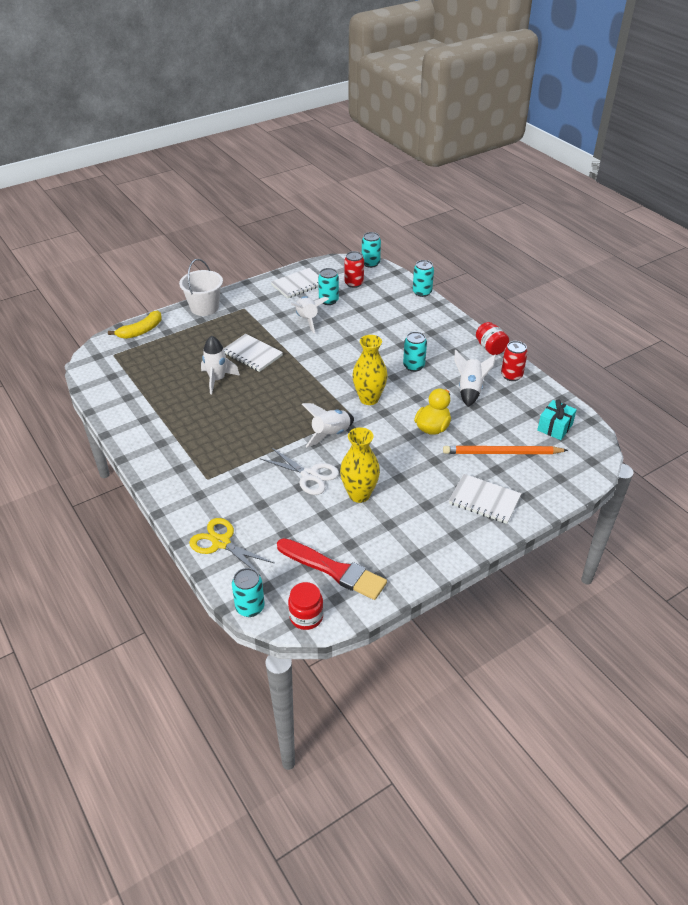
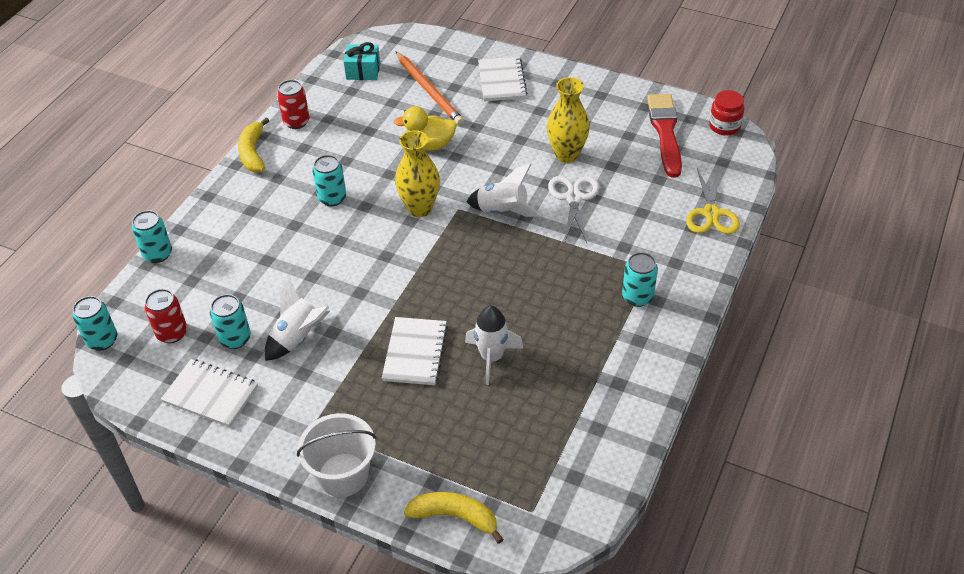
camera: 120 degrees left, 5 degrees up
turquoise can [232,568,265,617] -> turquoise can moved to [622,252,658,307]
white rocket [455,350,496,407] -> none
red jar [476,322,509,355] -> yellow banana [238,117,269,172]

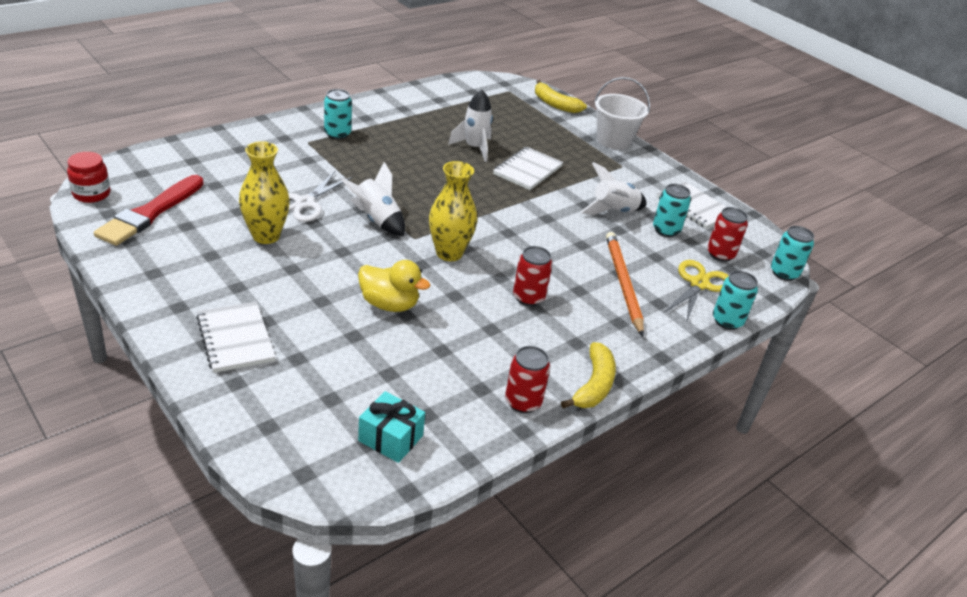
camera: 160 degrees left, 10 degrees down
turquoise can [312,155,346,206] -> red can [513,246,553,306]
orange pencil [395,51,464,125] -> orange pencil moved to [606,232,644,336]
white notebook [478,57,527,102] -> white notebook turned 45 degrees counterclockwise [196,302,275,373]
yellow scissors [686,168,740,234] -> yellow scissors moved to [664,260,729,324]

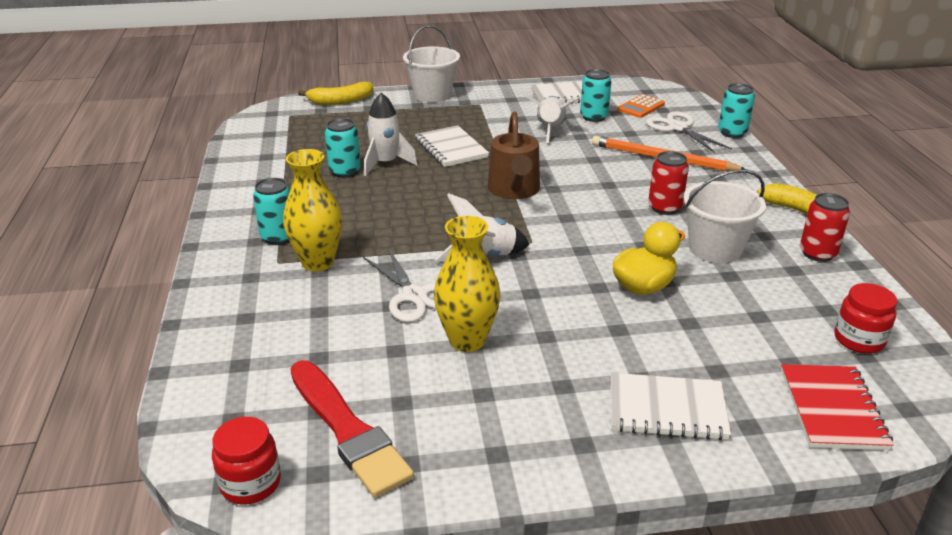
camera: 55 degrees left, 5 degrees down
turquoise gift [358,391,425,463] -> red jar [834,283,897,353]
yellow vase [429,161,477,261] -> yellow vase moved to [283,149,342,271]
yellow scissors [664,260,729,324] -> white scissors [646,111,732,153]
red can [707,207,748,262] -> orange calculator [617,94,665,118]
turquoise can [771,226,814,281] -> turquoise can moved to [325,118,361,178]
none -> brown watering can [488,112,540,199]
none -> white bucket [683,169,766,263]
none -> red notebook [781,364,894,450]

